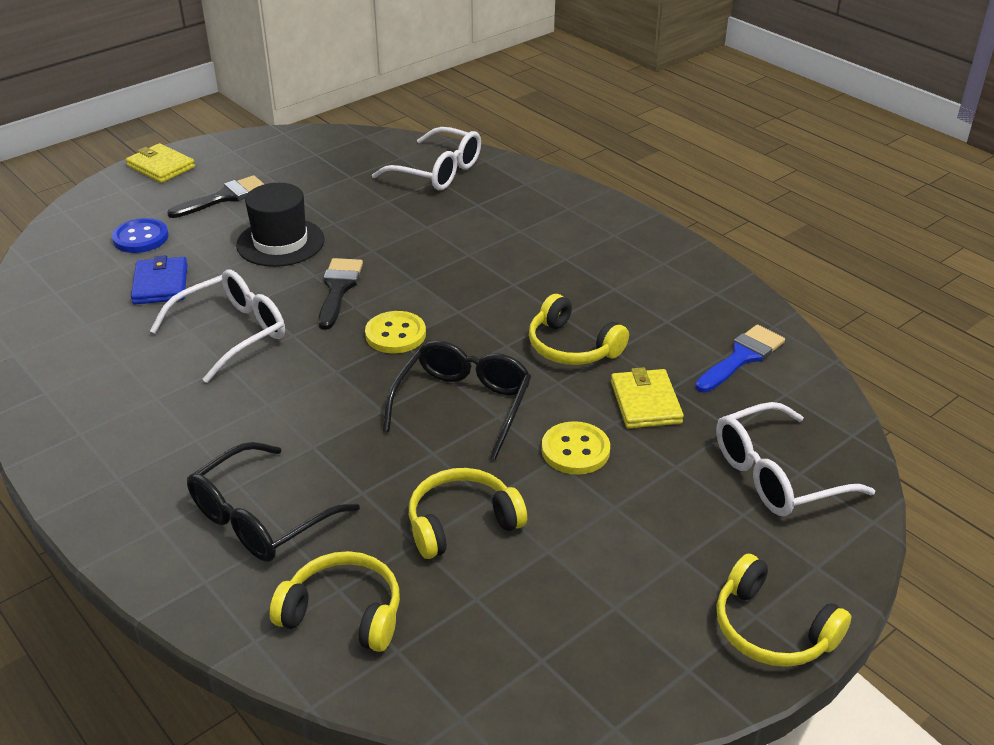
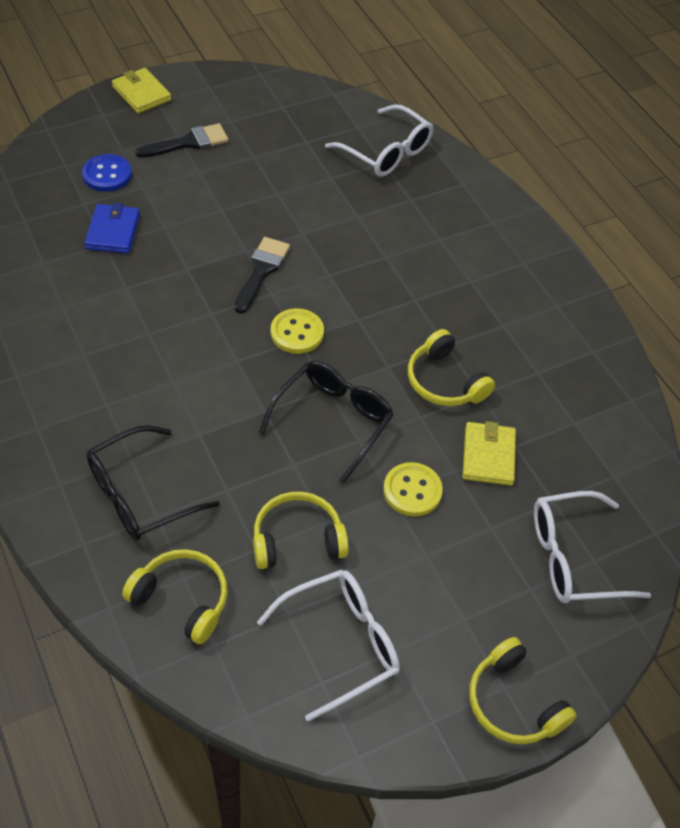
camera: 10 degrees right, 15 degrees up
white glasses [150,269,285,383] -> white glasses moved to [257,570,400,722]
black hat [236,183,324,267] -> none
blue brush [695,325,785,393] -> none

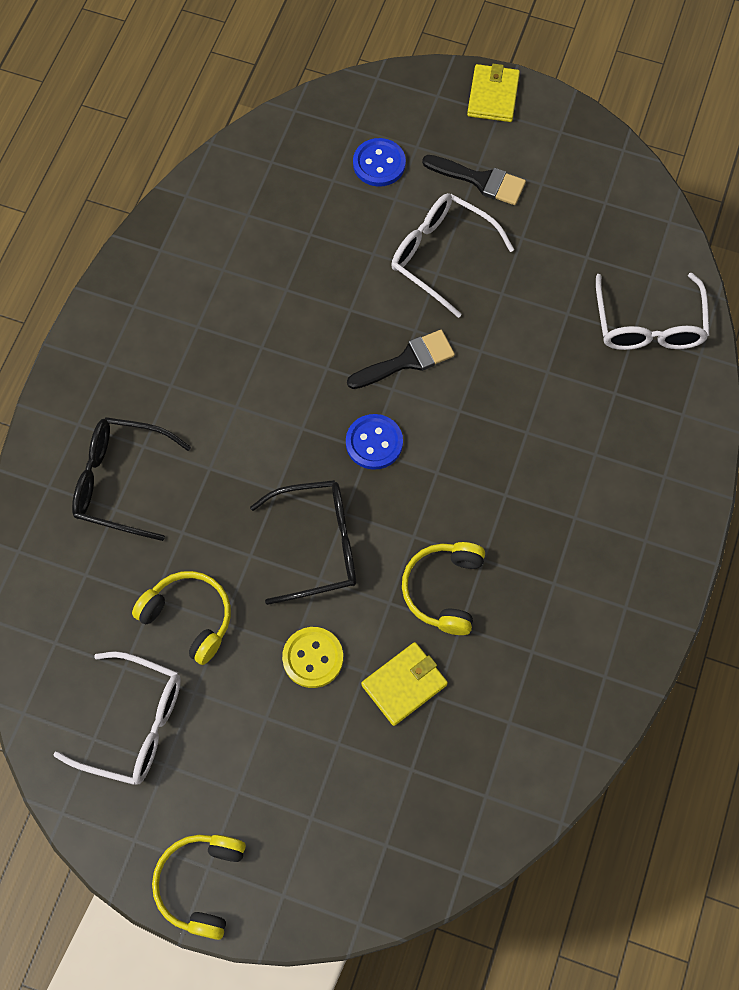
camera: 50 degrees right, 15 degrees up
blue wallet [84,203,140,254] -> none
yellow headphones [122,549,228,644] -> none
yellow button [271,308,324,354] -> blue button [346,414,403,470]
white glasses [534,491,651,603] -> white glasses moved to [391,193,514,318]

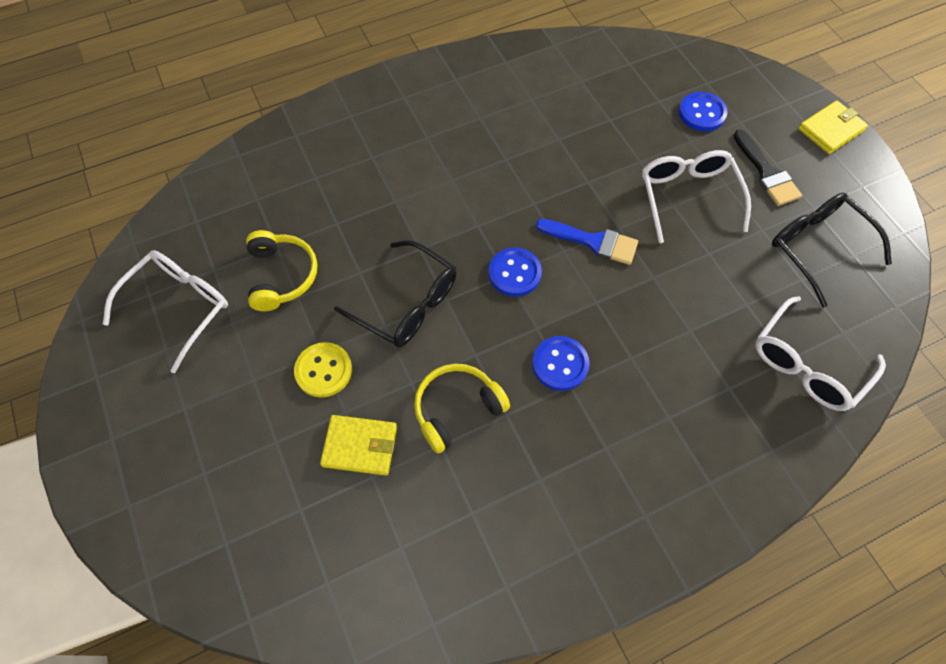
camera: 45 degrees right, 5 degrees down
white glasses [53,651,181,785] -> white glasses turned 120 degrees counterclockwise [103,251,228,373]
black glasses [72,417,191,541] -> black glasses moved to [772,193,892,308]
yellow headphones [152,835,246,940] -> none
black brush [347,330,455,389] -> blue brush [536,219,638,265]
none -> blue button [532,336,590,391]

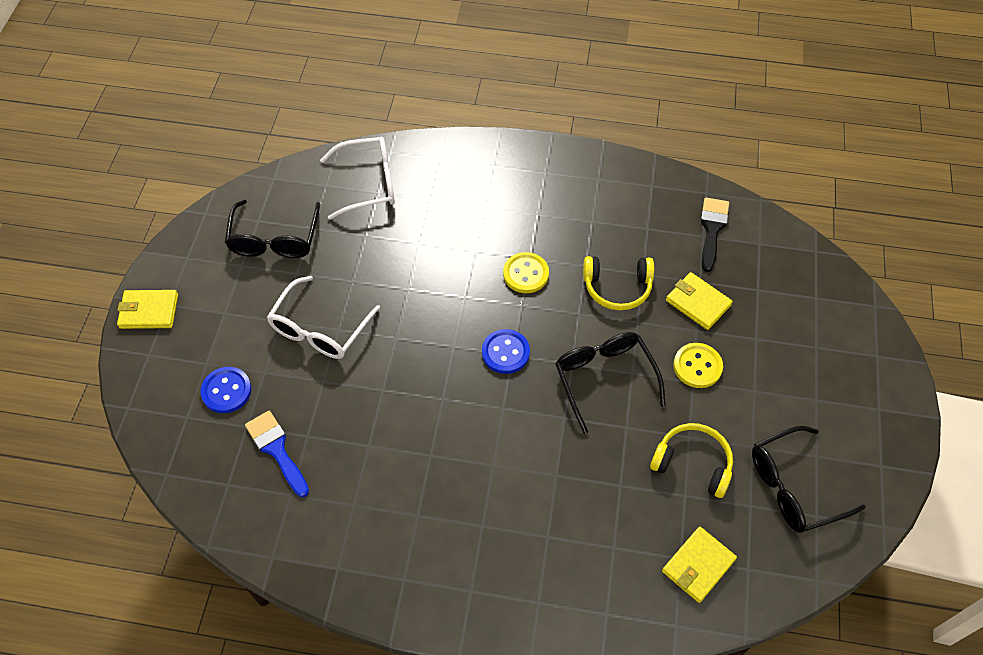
camera: 145 degrees left, 5 degrees down
white glasses [103,251,228,373] -> black glasses [752,426,866,533]
yellow headphones [246,230,317,311] -> yellow headphones turned 90 degrees clockwise [650,423,733,498]
blue button [532,336,590,391] -> yellow button [503,252,549,293]
blue brush [536,219,638,265] -> blue brush moved to [245,411,309,497]
black brush [733,129,802,206] -> black brush moved to [700,197,729,272]
none -> yellow wallet [662,527,737,603]

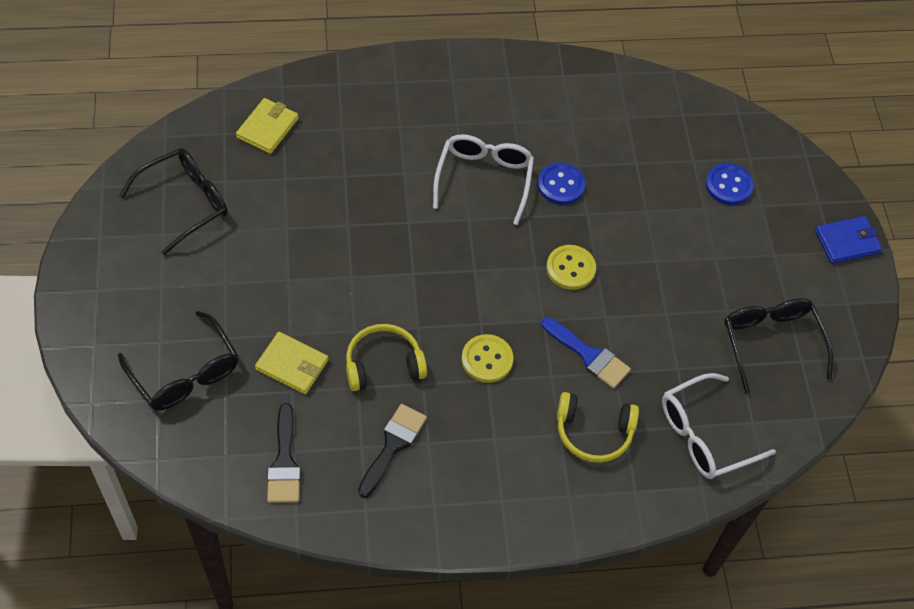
camera: 160 degrees right, 0 degrees up
yellow wallet [117,290,178,329] -> blue wallet [815,216,882,264]
blue brush [245,411,309,497] -> blue brush moved to [541,317,631,389]
white glasses [267,276,380,359] -> white glasses moved to [433,134,534,225]
blue button [482,329,530,374] -> blue button moved to [537,163,585,205]
black glasses [555,332,666,434] -> black glasses moved to [118,311,238,410]
yellow headphones [650,423,733,498] -> yellow headphones moved to [557,392,639,463]
yellow button [673,343,723,388] -> yellow button moved to [546,245,596,290]
none -> black brush [358,404,427,498]

